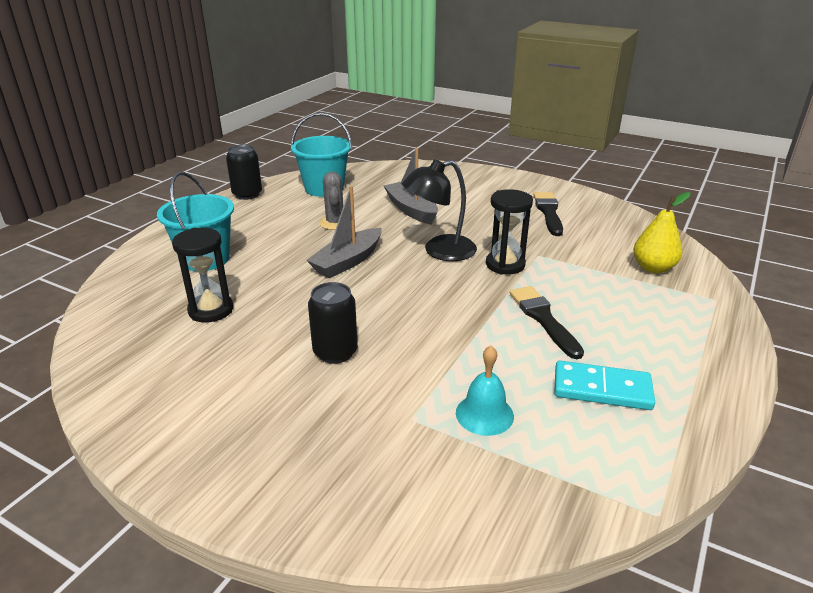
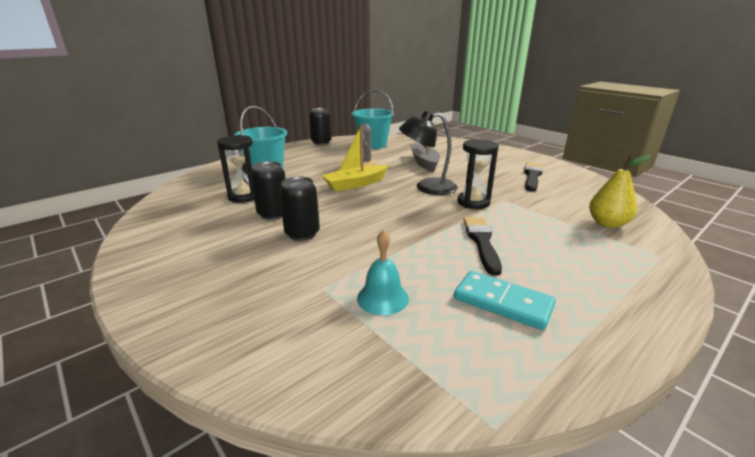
camera: 20 degrees right, 5 degrees down
grey boat [306,186,382,278] -> yellow boat [321,125,389,191]
none -> black can [251,161,286,220]

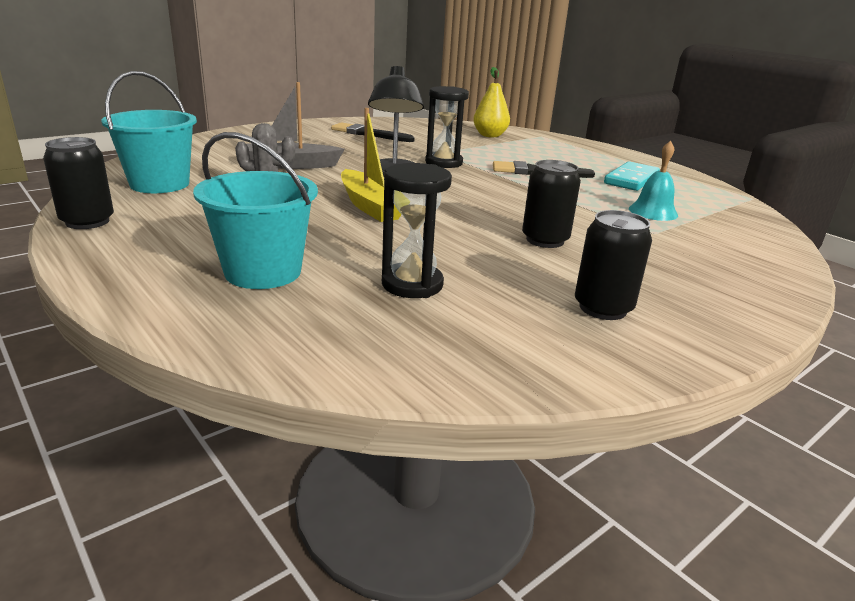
camera: 90 degrees left, 0 degrees up
black can [251,161,286,220] -> black can moved to [575,210,652,320]

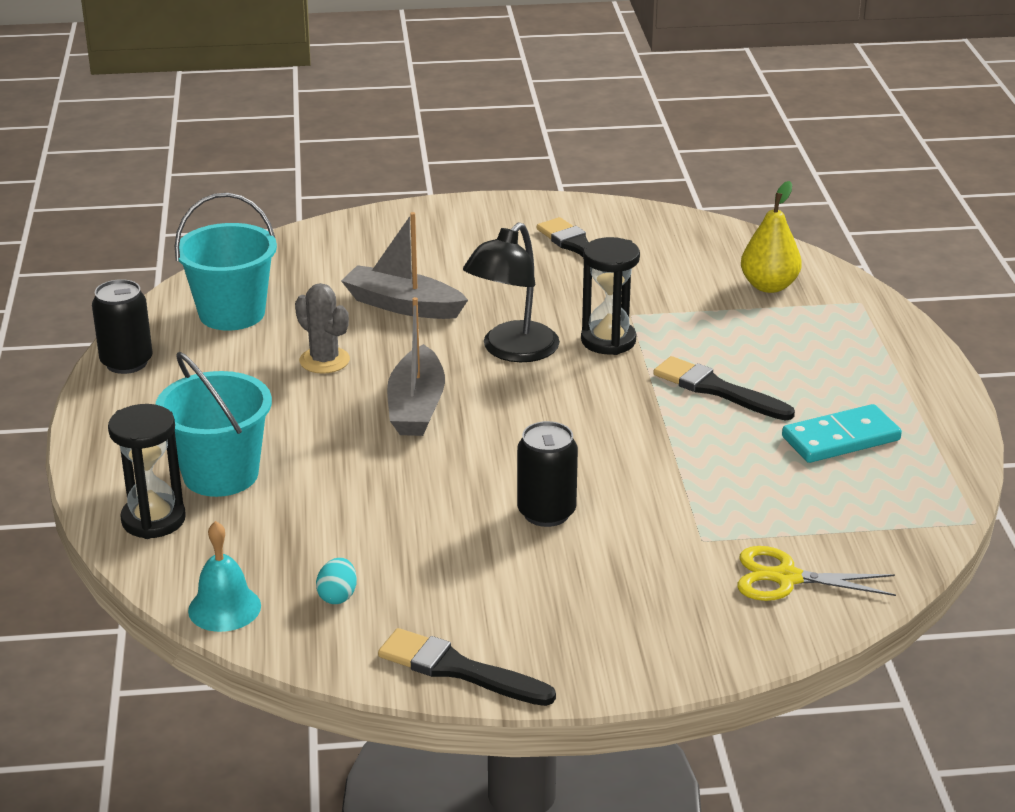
camera: 35 degrees right, 5 degrees up
yellow boat [341,108,402,222] -> grey boat [387,297,445,436]
black hourglass [382,163,452,298] -> black hourglass moved to [108,404,186,539]
black can [575,210,652,320] -> none
turquoise bell [629,141,678,221] -> turquoise bell moved to [188,521,261,632]
none -> turquoise egg [316,558,357,604]
none -> black brush [378,628,556,706]
none -> yellow scissors [737,546,896,601]

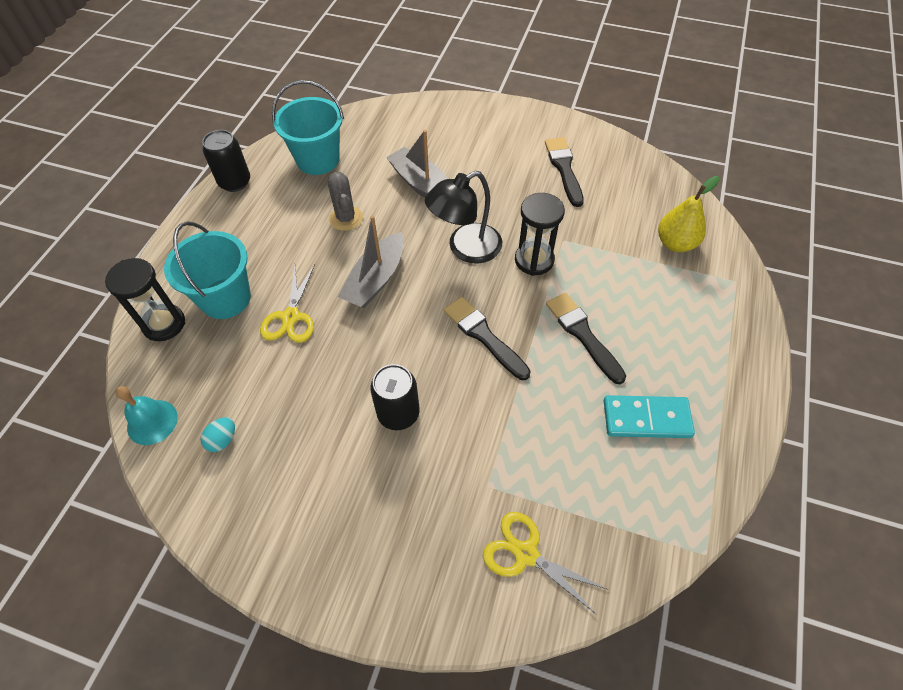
camera: 25 degrees right, 25 degrees up
black brush [378,628,556,706] -> black brush moved to [444,297,531,380]
none -> yellow scissors [260,264,315,343]

